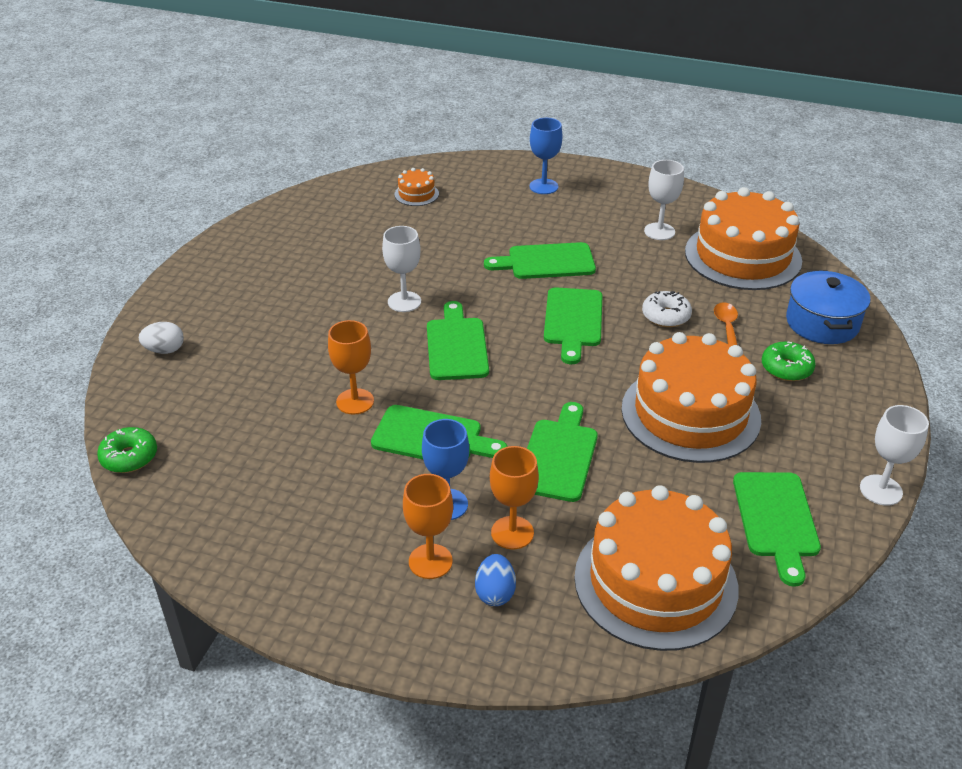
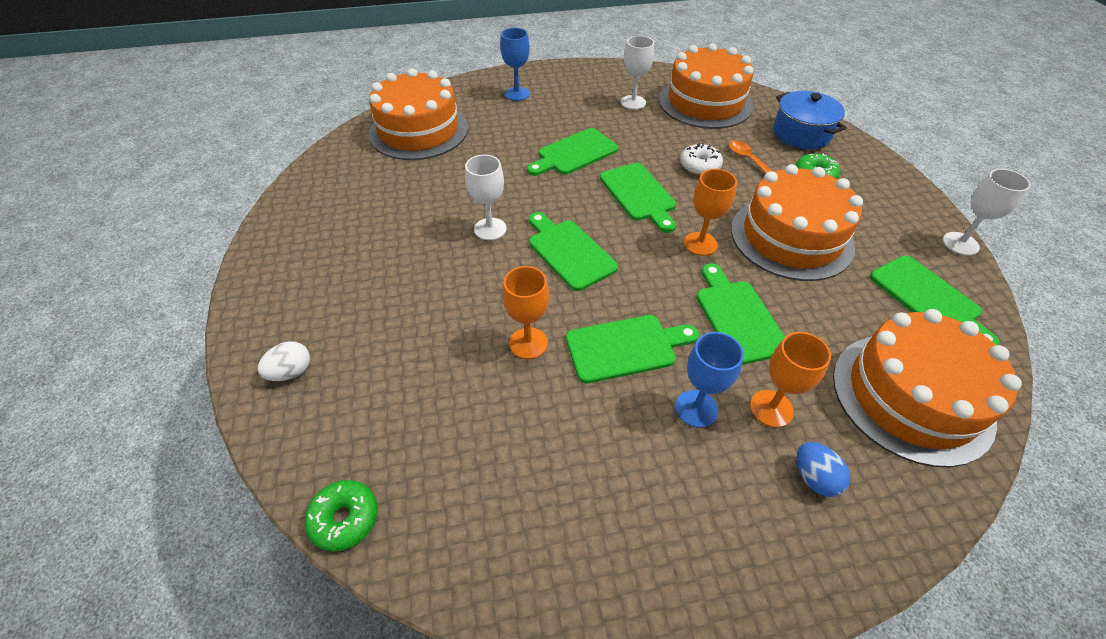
camera: 30 degrees left, 10 degrees up
orange cake [395,168,439,206] -> orange cake [369,68,468,160], size x2.38
orange goblet [403,474,453,579] -> orange goblet moved to [684,169,737,256]

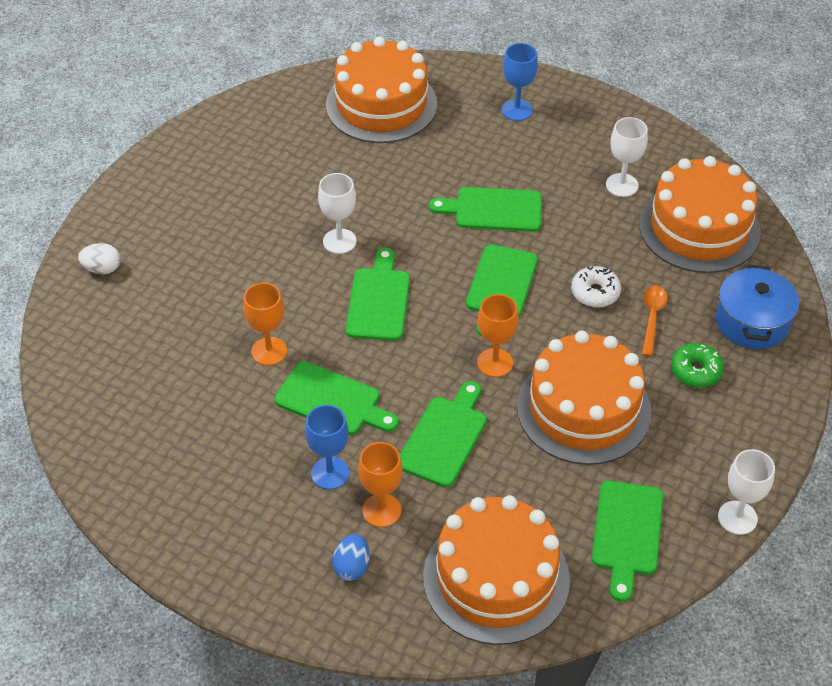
camera: 40 degrees right, 0 degrees up
green donut [304,480,378,551] -> none

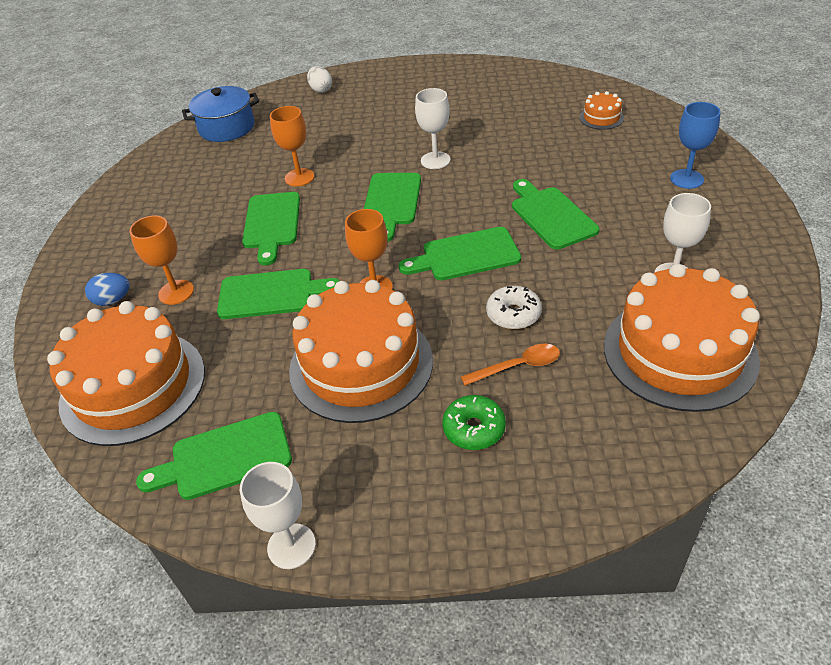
camera: 65 degrees right, 5 degrees down
blue goblet [305,405,349,489] -> none
orange cake [326,37,437,143] -> orange cake [579,91,624,130], size x0.42
green cutting board [346,248,410,341] -> green cutting board turned 120 degrees clockwise [364,173,421,242]
blue pot [716,264,800,349] -> blue pot moved to [182,86,259,142]

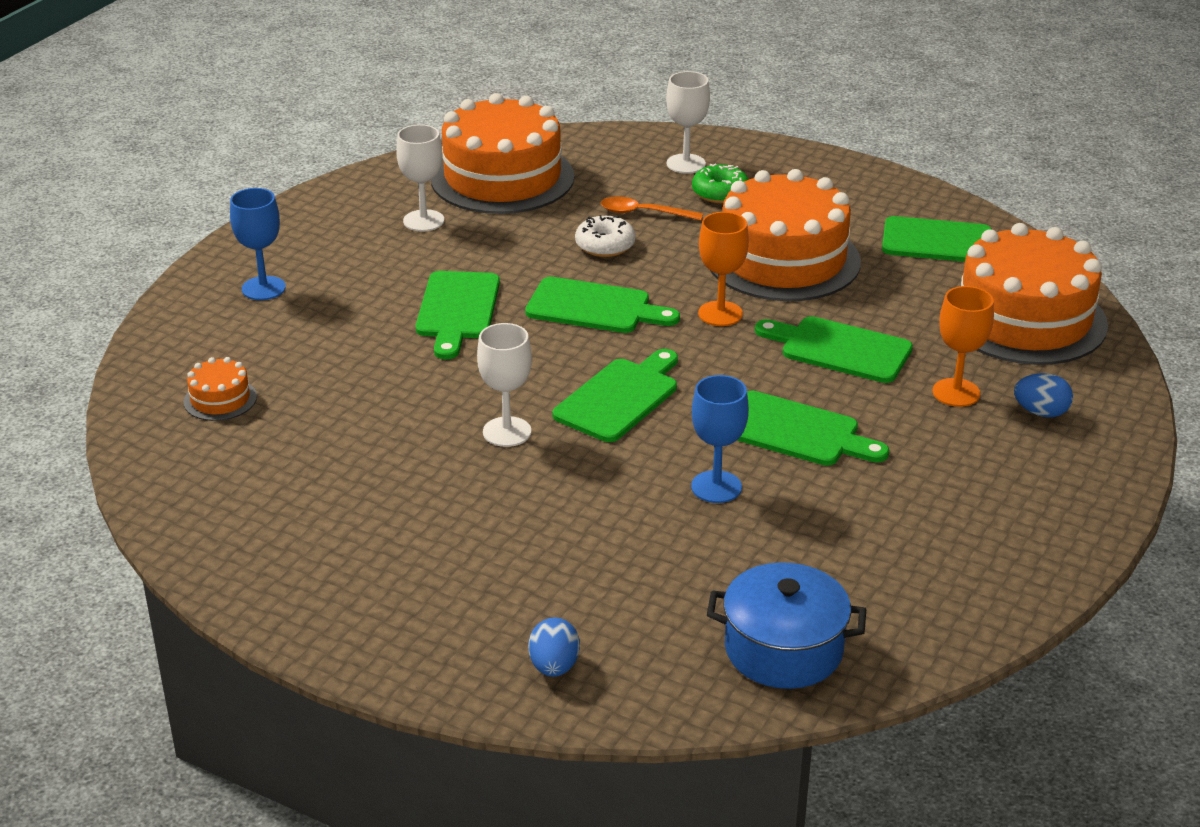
camera: 155 degrees left, 10 degrees down
white goblet [240,462,316,569] -> white goblet moved to [666,71,710,174]
green cutting board [242,192,300,265] -> green cutting board turned 90 degrees clockwise [737,391,889,466]
orange goblet [270,106,315,186] -> blue goblet [691,375,749,503]
white egg [307,66,332,93] -> blue egg [528,617,580,677]

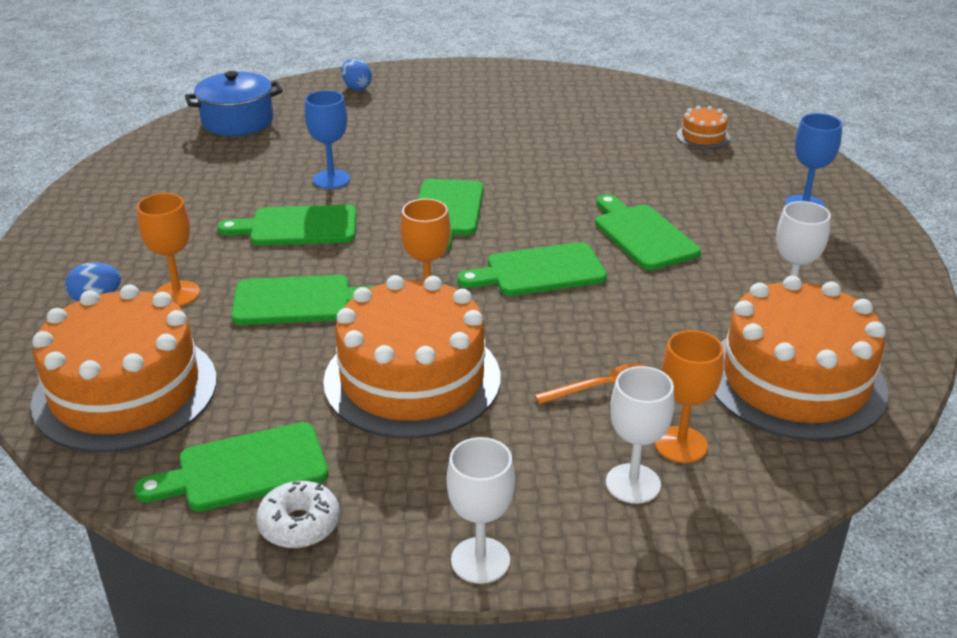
camera: 150 degrees right, 0 degrees up
white goblet [477,323,532,447] -> white goblet moved to [446,437,515,584]
white donut [575,215,636,257] -> white donut moved to [256,481,340,548]
green donut [692,163,749,203] -> none
none -> orange goblet [655,330,724,463]

